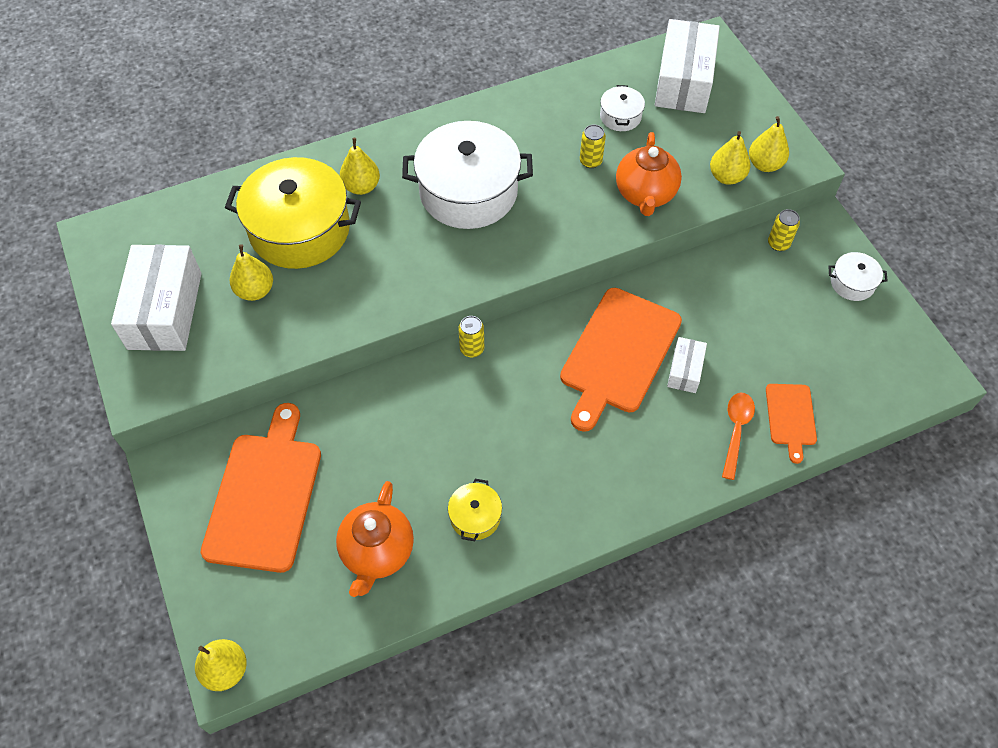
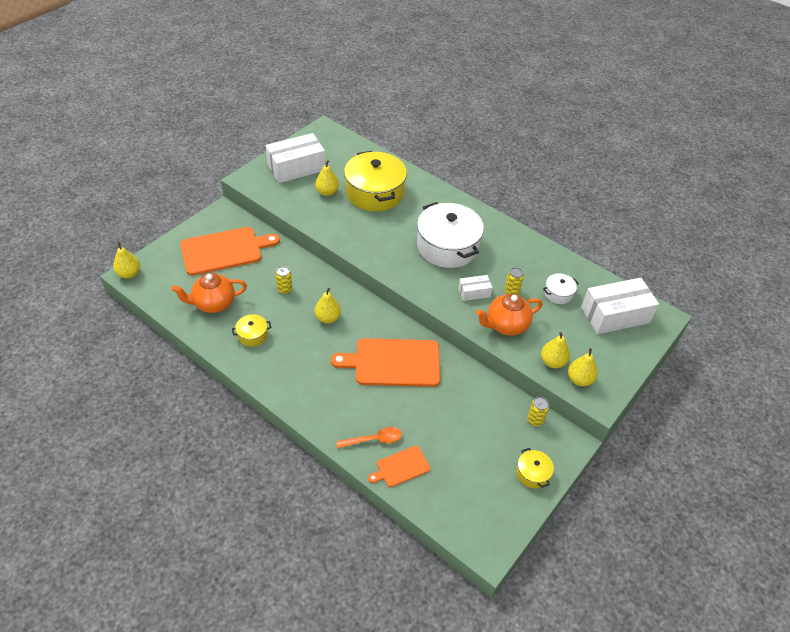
camera: 60 degrees right, 10 degrees down
yellow pear [340,138,380,195] -> yellow pear moved to [315,288,341,323]
yellow can [458,316,484,357] -> yellow can moved to [275,266,292,294]
white box [667,337,707,393] -> white box moved to [458,275,493,301]
white pot [828,252,888,301] -> yellow pot [516,448,554,489]

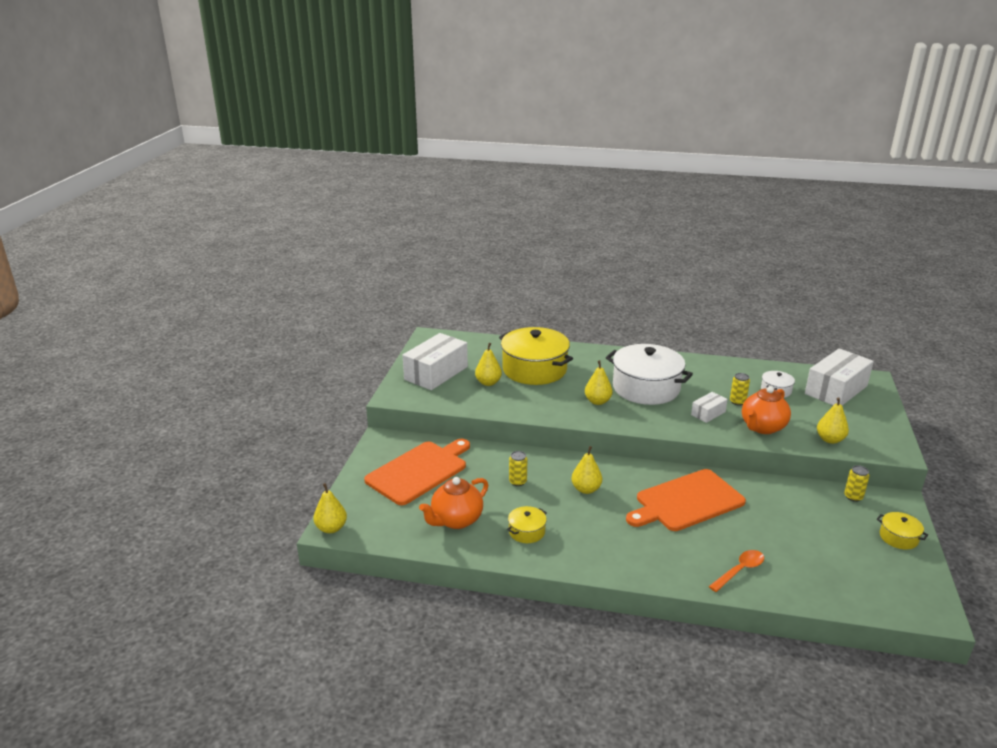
camera: 25 degrees left, 20 degrees down
orange cutting board [368,446,430,487] -> none
yellow pear [568,348,598,386] -> yellow pear moved to [585,360,612,405]

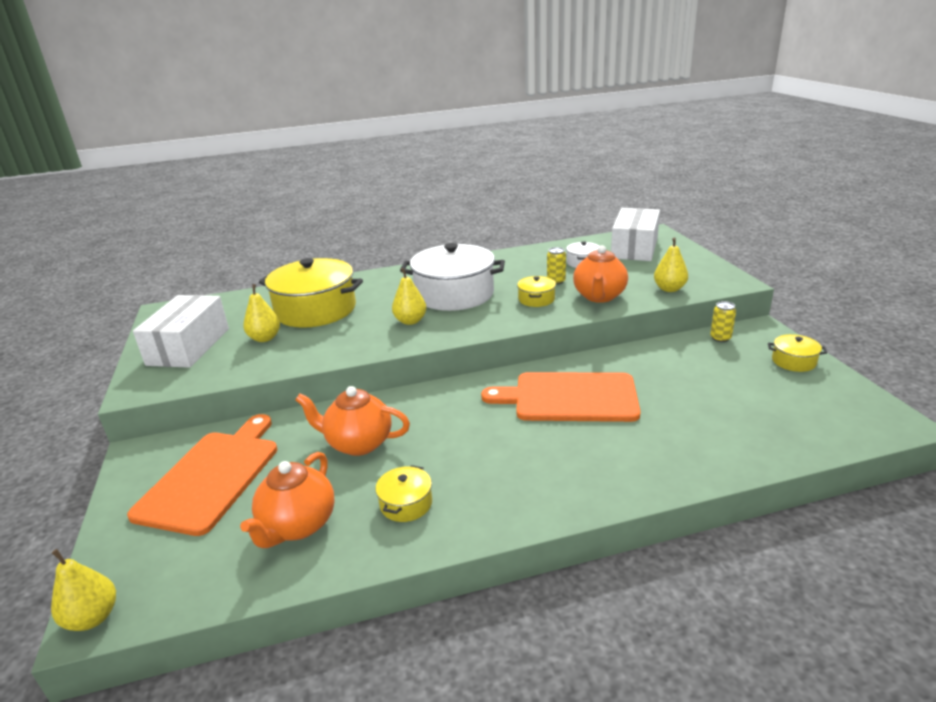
camera: 25 degrees left, 0 degrees up
yellow can [509,451,527,486] -> orange teapot [295,386,410,456]
yellow pear [571,446,602,494] -> none
orange cutting board [626,469,746,531] -> orange cutting board turned 60 degrees clockwise [481,372,641,422]
white box [691,392,728,423] -> yellow pot [517,276,556,307]
orange spoon [709,550,764,592] -> none

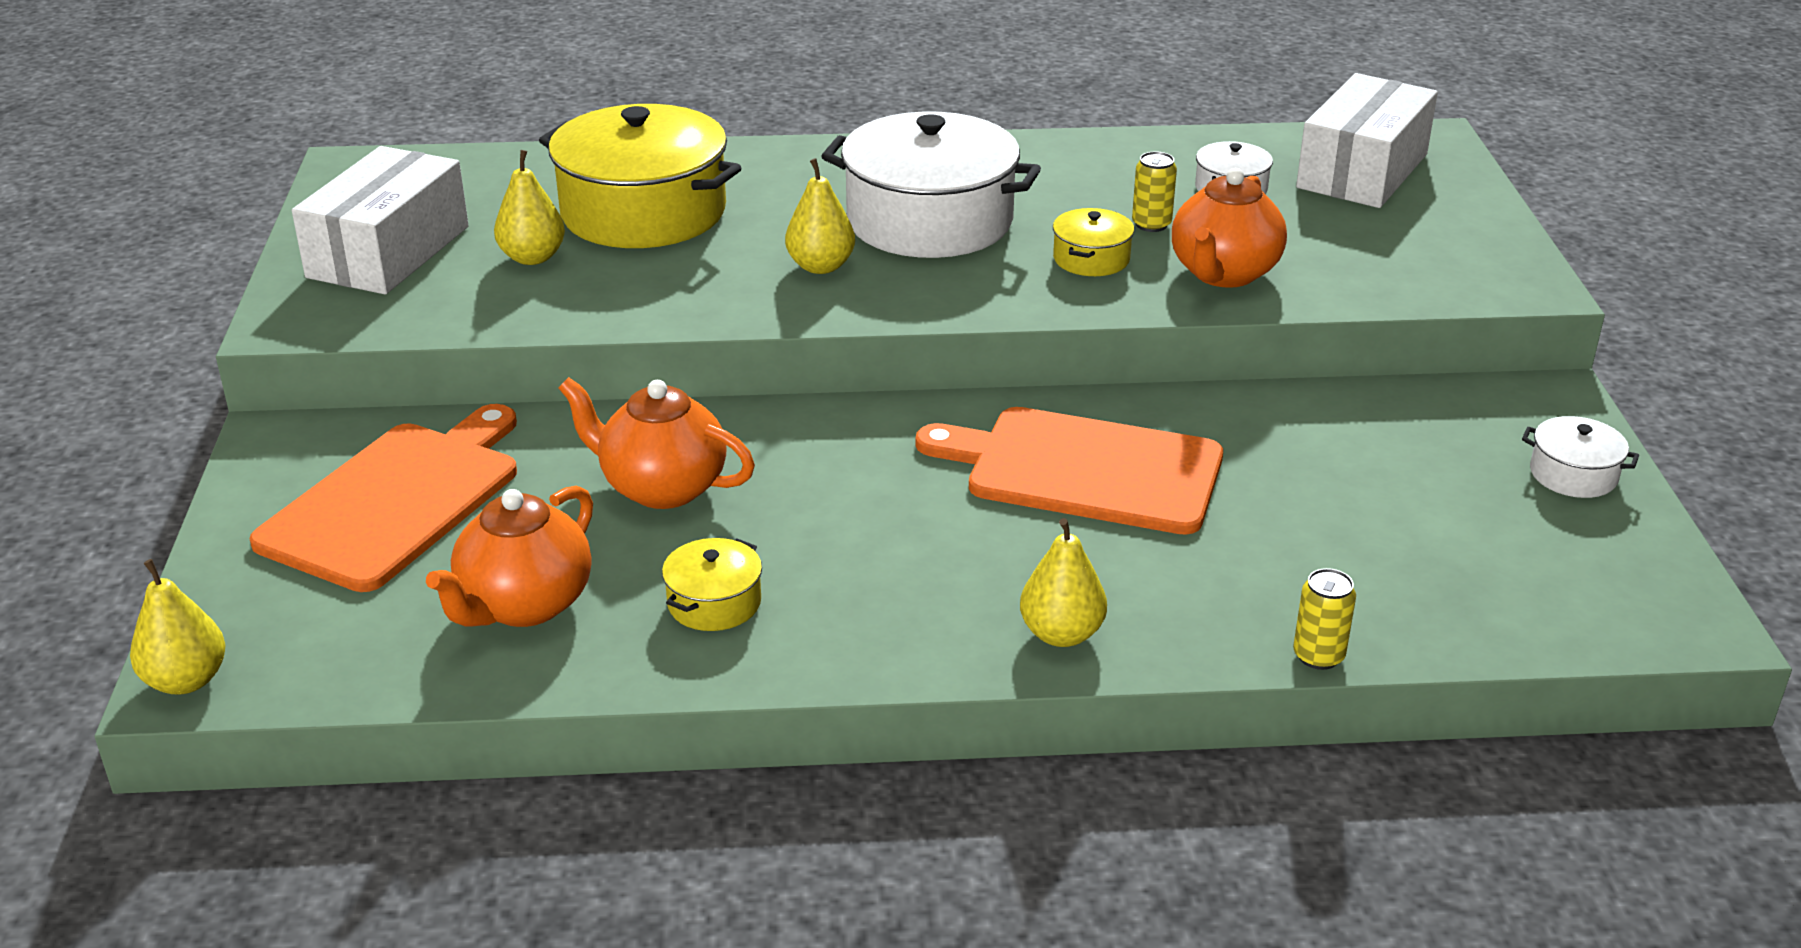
camera: 10 degrees right, 5 degrees up
yellow pear [654,237,688,292] -> yellow pear moved to [1020,518,1107,647]
yellow can [710,301,736,342] -> yellow can moved to [1293,568,1356,670]
yellow pot [768,334,827,372] -> white pot [1522,416,1639,498]

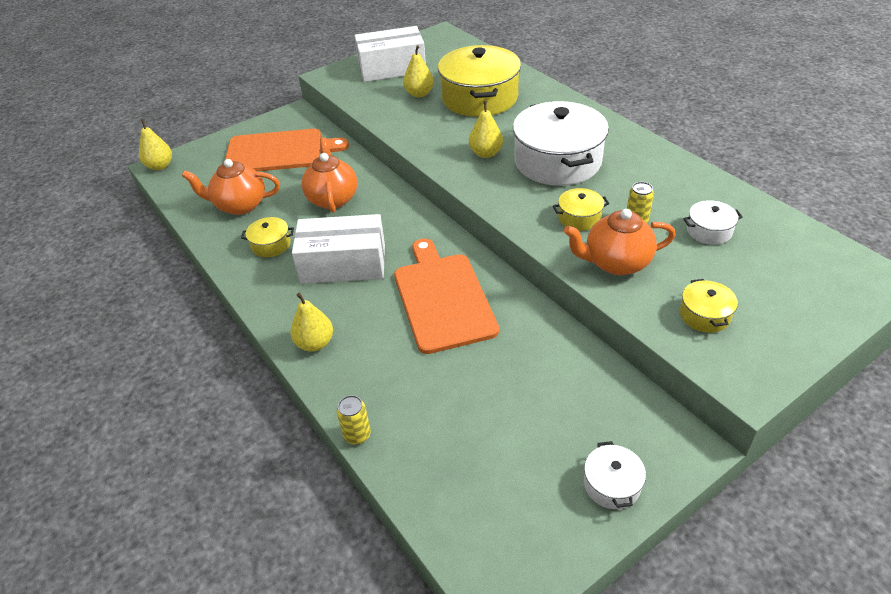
camera: 60 degrees right, 10 degrees up
white box [1296,73,1438,208] -> white box moved to [292,214,385,284]
none -> yellow pot [680,279,738,333]

